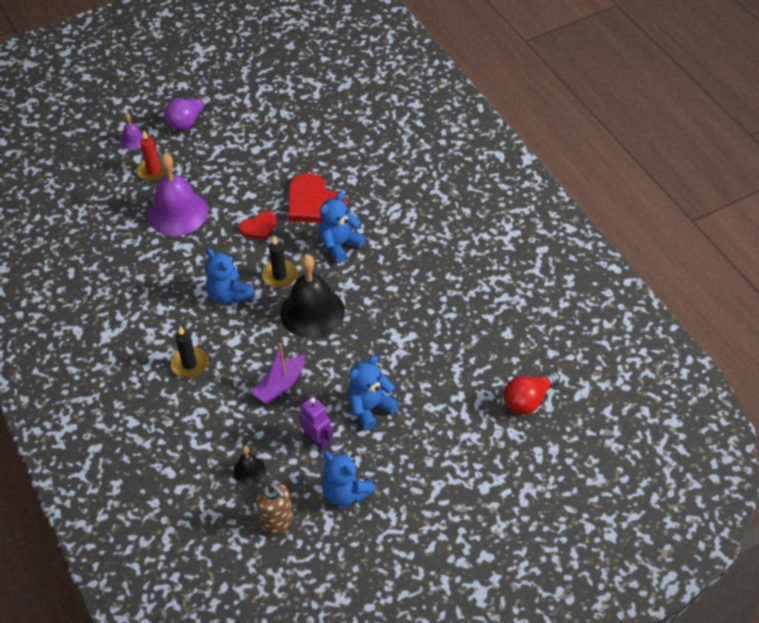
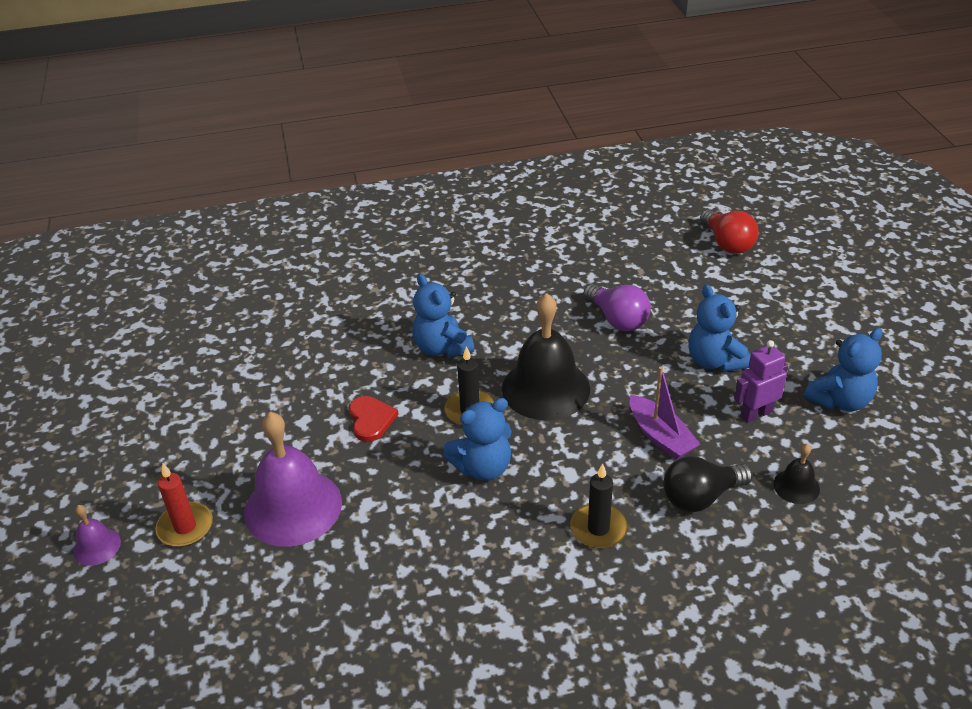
camera: 75 degrees left, 10 degrees down
purple light bulb [164,95,212,130] -> purple light bulb moved to [584,284,651,331]
brown soap dispenser [256,483,293,535] -> none
red heart [288,173,347,223] -> none
none -> black light bulb [663,456,753,512]

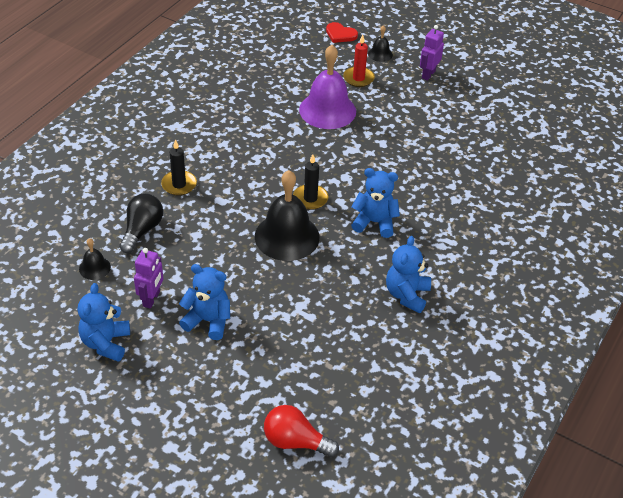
camera: 130 degrees right, 5 degrees up
purple bell [73,505,121,566] -> black bell [368,25,393,62]
red heart [349,396,399,442] -> red heart moved to [326,22,358,43]
blue teddy bear [444,398,512,481] -> blue teddy bear moved to [386,236,431,313]
purple light bulb [584,284,651,331] -> none
purple boat [629,366,701,460] -> none
none -> purple robot [420,25,444,81]

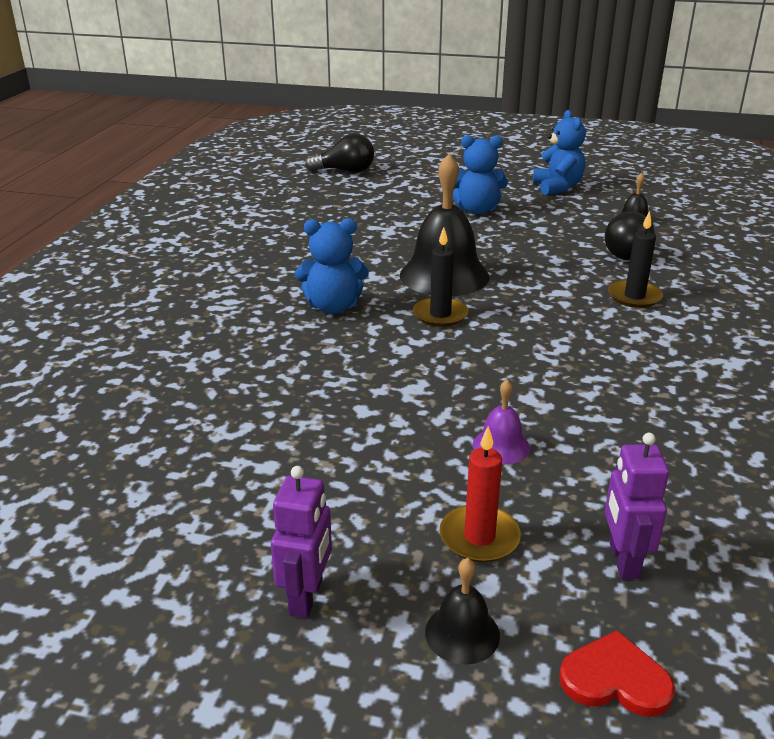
camera: 165 degrees right, 15 degrees down
purple robot [134,248,163,309] -> purple robot moved to [605,433,669,579]
red light bulb [264,405,339,457] -> black light bulb [305,133,374,173]
purple bell [299,45,356,129] -> purple bell [473,379,530,464], size x0.46
blue teddy bear [386,236,431,313] -> none

